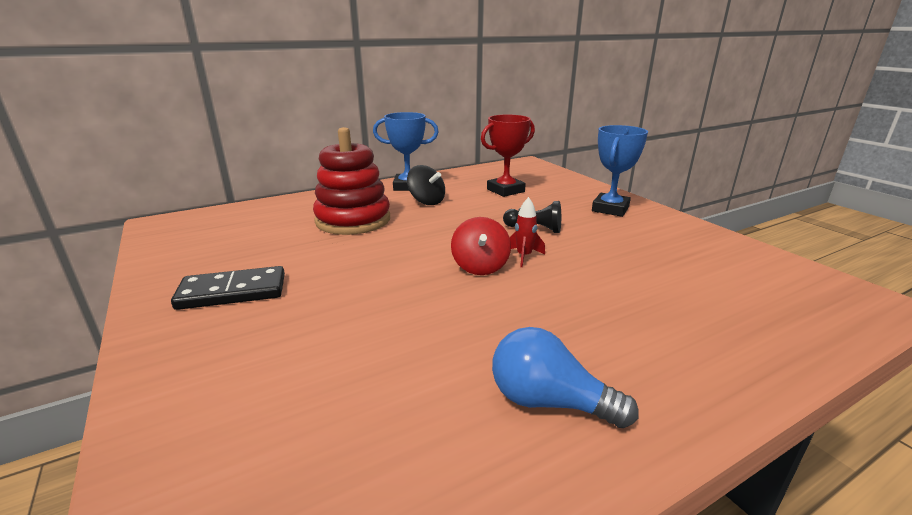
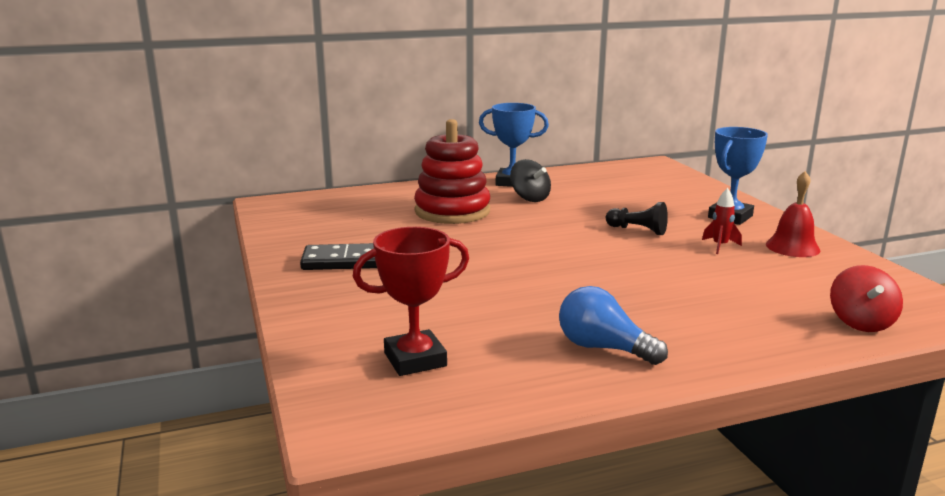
camera: 10 degrees right, 5 degrees down
red spinning top [451,217,511,275] -> red spinning top moved to [830,265,903,332]
red trophy [481,114,535,197] -> red trophy moved to [353,227,469,376]
red rocket [510,197,545,267] -> red rocket moved to [702,188,742,254]
none -> red bell [766,171,820,257]

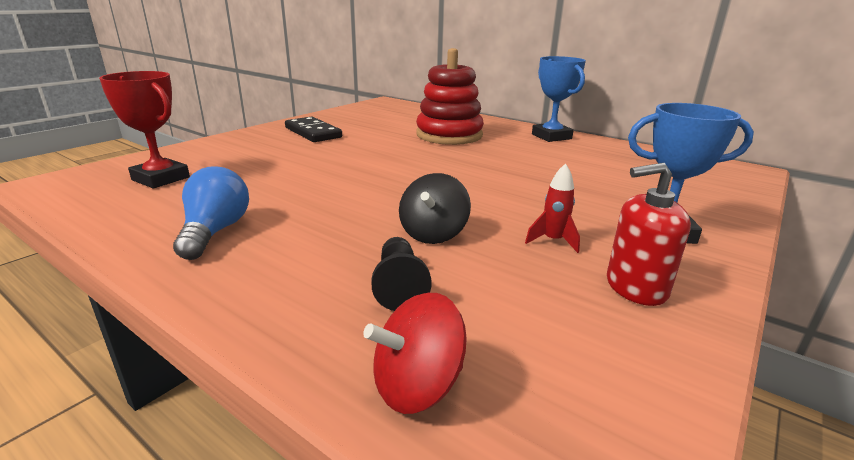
camera: 55 degrees right, 5 degrees up
black spinning top [510,159,551,202] -> black spinning top moved to [399,173,471,244]
black pawn [606,202,668,235] -> black pawn moved to [371,237,432,311]
red bell [766,171,820,257] -> red soap dispenser [607,163,691,306]

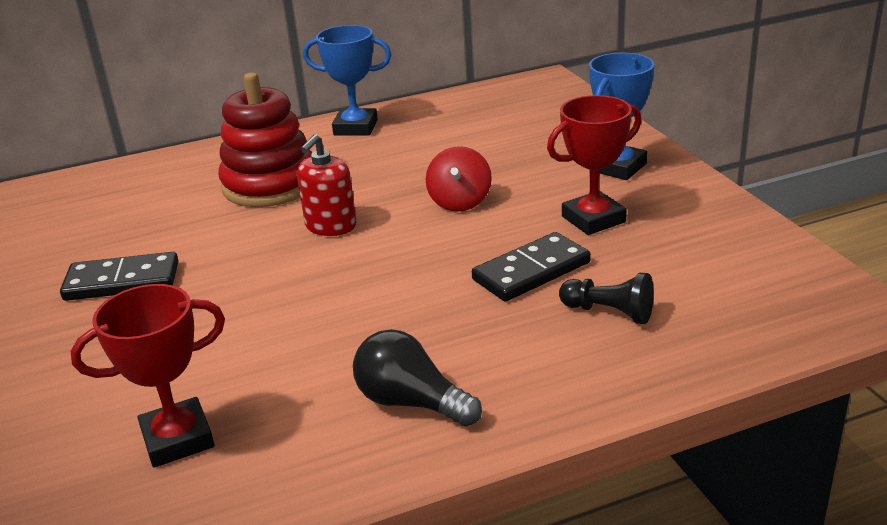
camera: 55 degrees left, 5 degrees up
blue light bulb [173,166,249,260] -> black light bulb [353,329,482,427]
red spinning top [363,293,467,414] -> red spinning top moved to [426,146,492,212]
black spinning top [399,173,471,244] -> black domino [472,232,591,302]
red rocket [525,163,580,253] -> red trophy [547,95,642,235]
red soap dispenser [607,163,691,306] -> red soap dispenser moved to [297,134,357,236]

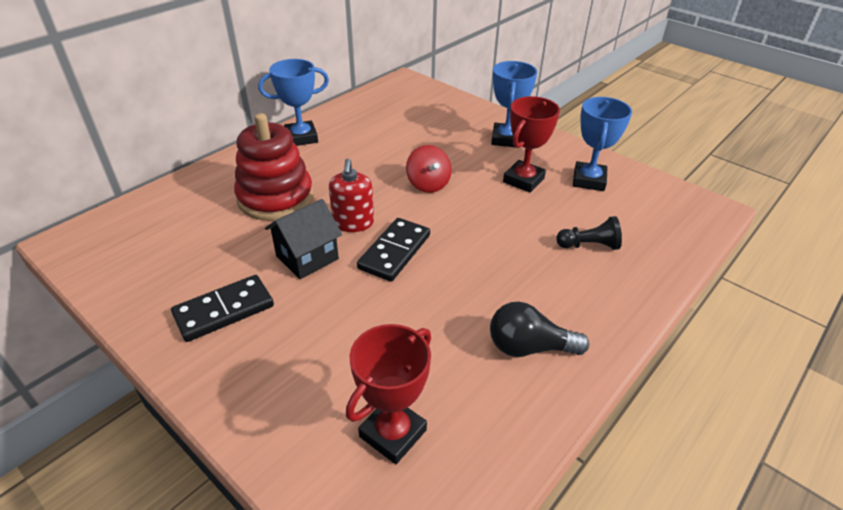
camera: 30 degrees left, 10 degrees up
black domino [472,232,591,302] -> black domino moved to [357,218,430,282]
none -> black house [265,199,342,279]
none -> blue trophy [573,97,632,191]

